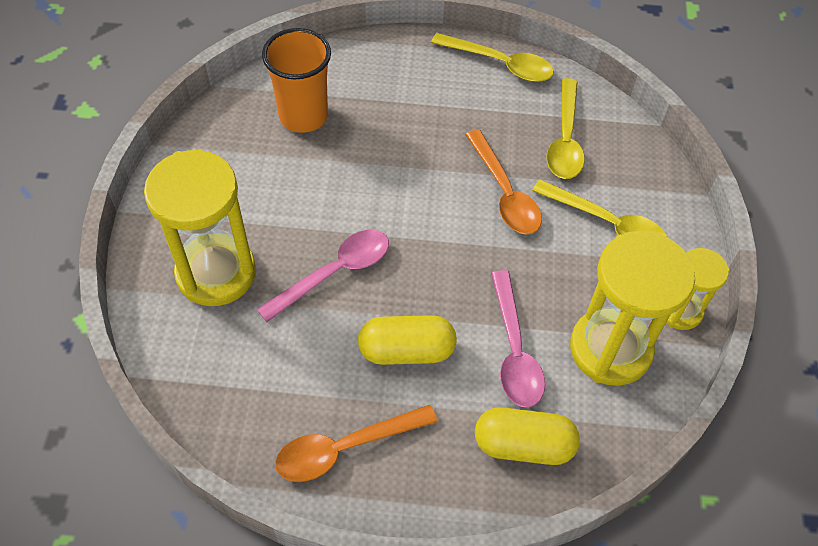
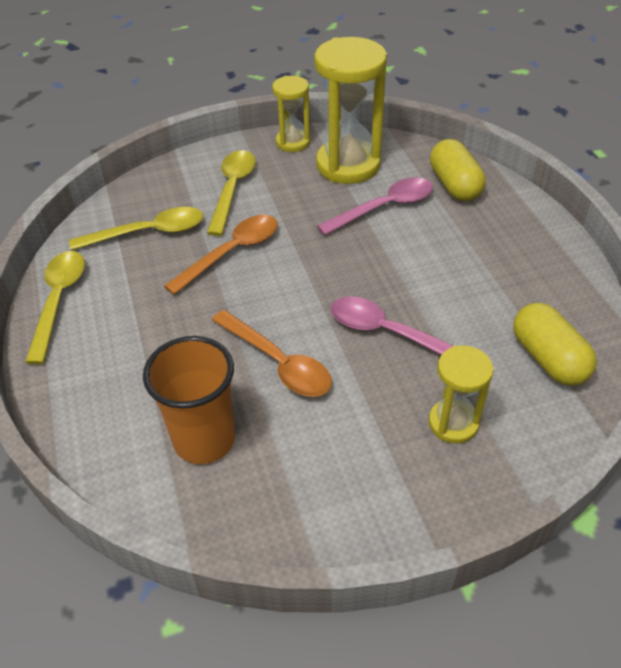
camera: 110 degrees left, 10 degrees down
yellow hourglass [144,150,256,306] -> yellow hourglass [429,345,494,444], size x0.56
orange spoon [275,404,438,482] -> orange spoon moved to [212,310,332,397]
yellow capsule [358,315,457,365] -> yellow capsule moved to [513,303,597,386]

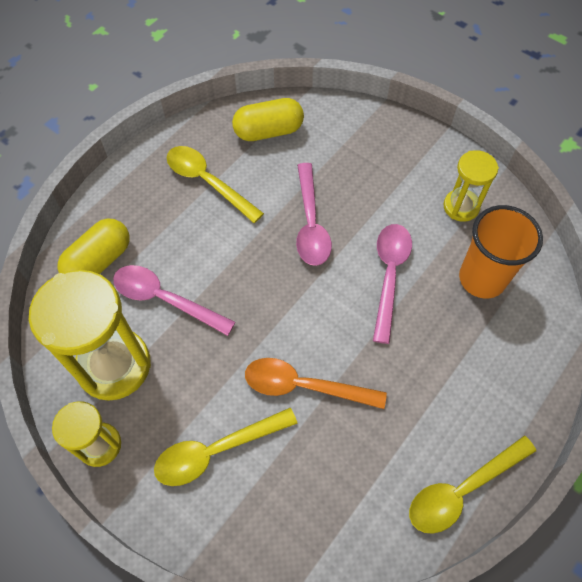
camera: 125 degrees left, 15 degrees up
yellow spoon [69,207,203,251] -> yellow spoon moved to [167,146,264,223]
orange spoon [212,310,332,397] -> pink spoon [373,224,412,344]
yellow hourglass [429,345,494,444] -> yellow hourglass moved to [443,150,499,222]
yellow capsule [513,303,597,386] -> yellow capsule turned 45 degrees clockwise [232,98,304,141]

